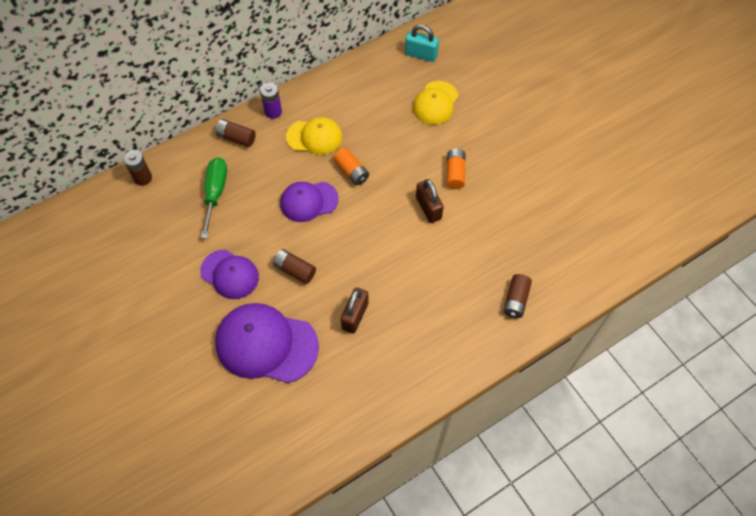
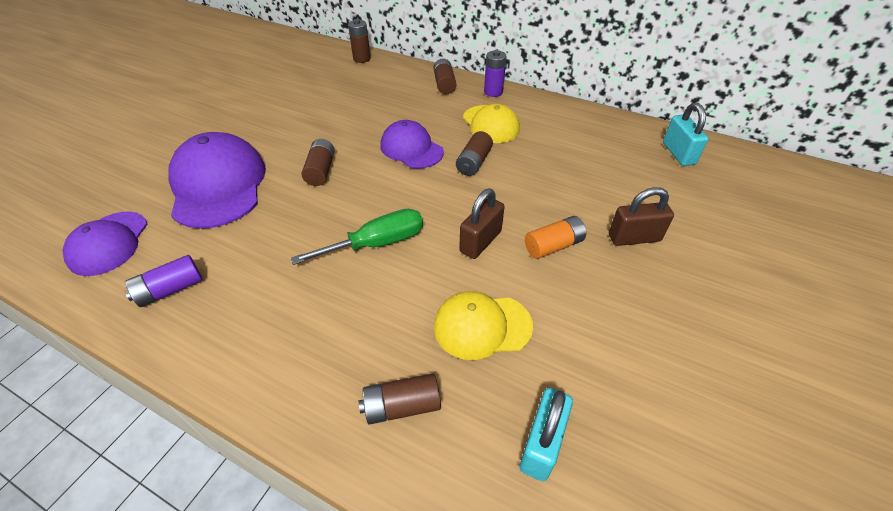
camera: 60 degrees right, 15 degrees down
purple cap [200,250,259,299] -> purple cap moved to [62,212,148,276]
green screwdriver [201,157,227,239] -> green screwdriver moved to [291,209,423,265]
orange battery [333,148,369,185] -> brown battery [456,131,493,176]
brown padlock [341,287,369,333] -> brown padlock moved to [609,187,674,246]
yellow cap [413,81,459,125] -> yellow cap moved to [434,291,533,360]
none -> purple battery [125,255,202,307]
none -> turquoise padlock [520,388,573,481]

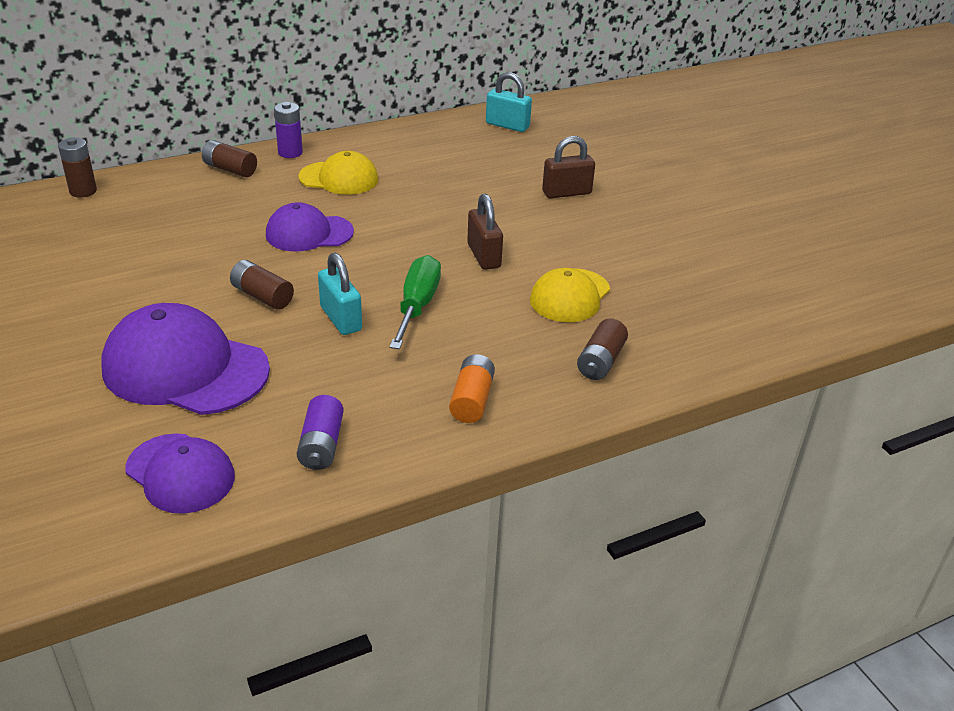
camera: 55 degrees left, 10 degrees down
brown battery [456,131,493,176] -> none
turquoise padlock [520,388,573,481] -> turquoise padlock moved to [318,252,362,335]
orange battery [525,216,586,259] -> orange battery moved to [449,354,495,423]
brown padlock [609,187,674,246] -> brown padlock turned 45 degrees clockwise [542,136,595,199]

